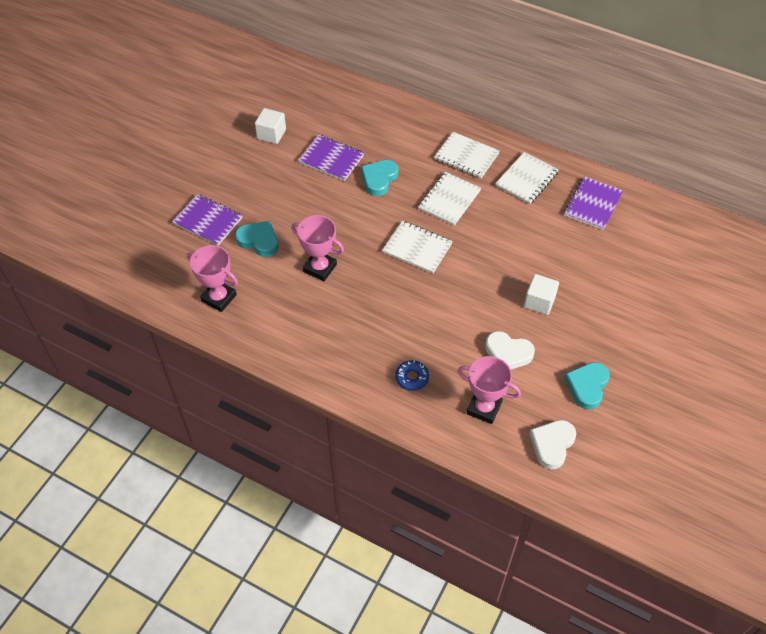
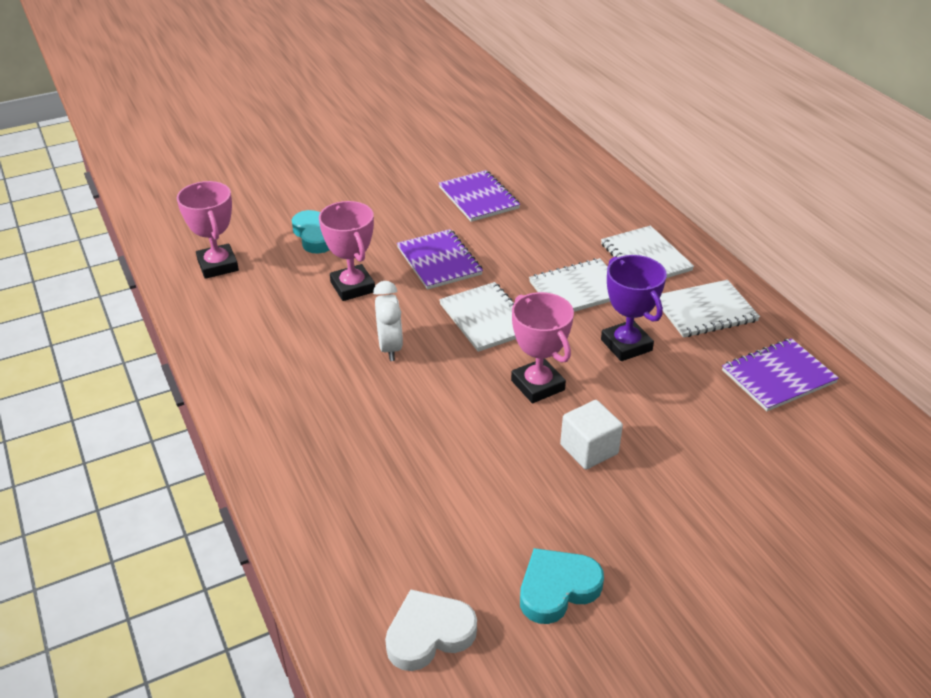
camera: 35 degrees right, 15 degrees down
purple notebook [172,194,243,246] -> purple notebook moved to [397,229,483,290]
white cube [255,108,286,144] -> none
turquoise heart [361,160,398,196] -> none
blue donut [395,360,429,391] -> none
pink trophy [458,356,521,424] -> pink trophy moved to [511,292,574,403]
white heart [485,331,535,369] -> none
none -> white clock [373,281,403,361]
none -> purple trophy [601,255,667,361]

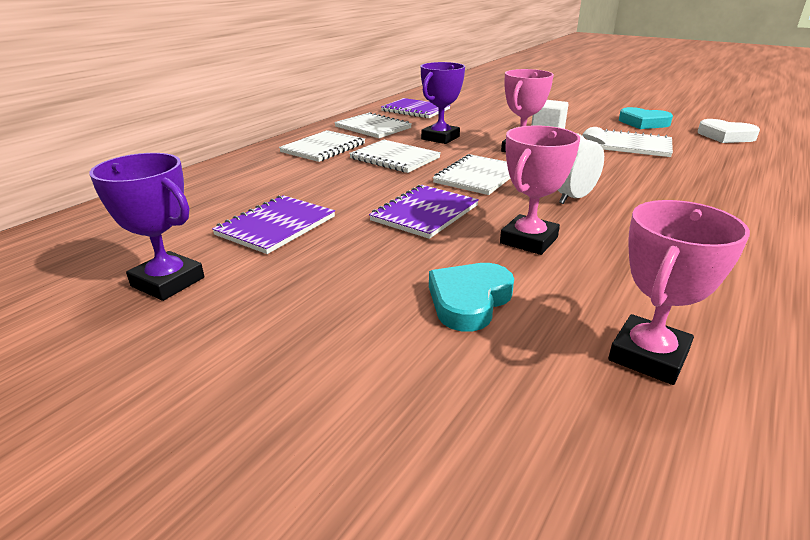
camera: 120 degrees left, 10 degrees down
none -> purple trophy [89,153,204,301]
none -> white notebook [600,129,673,157]

